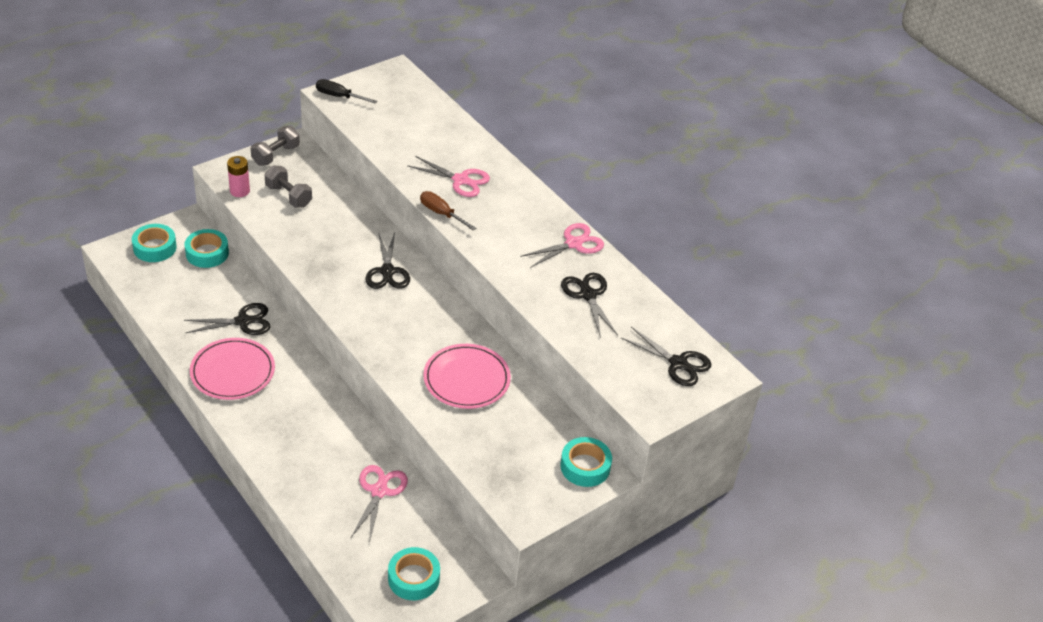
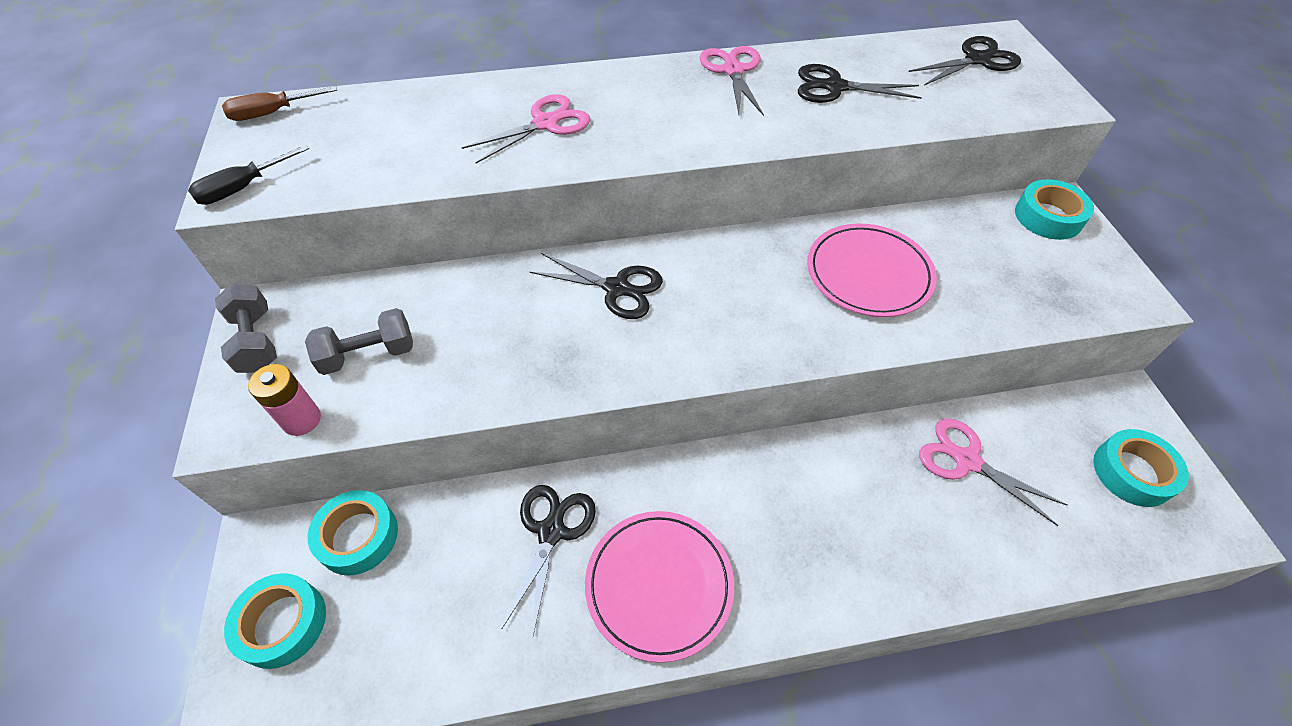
camera: 60 degrees left, 10 degrees up
brown screwdriver [420,191,476,230] -> brown screwdriver moved to [222,86,337,121]

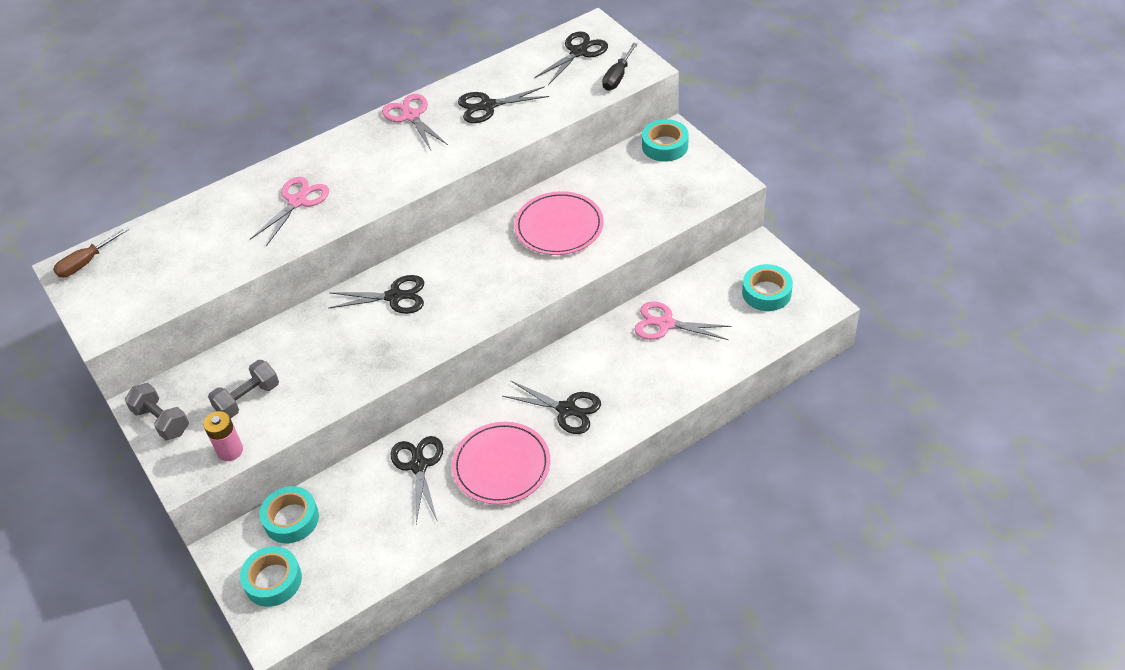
camera: 20 degrees left, 5 degrees down
black screwdriver [188,145,309,205] -> black screwdriver moved to [602,43,638,91]
none -> black scissors [502,380,601,434]

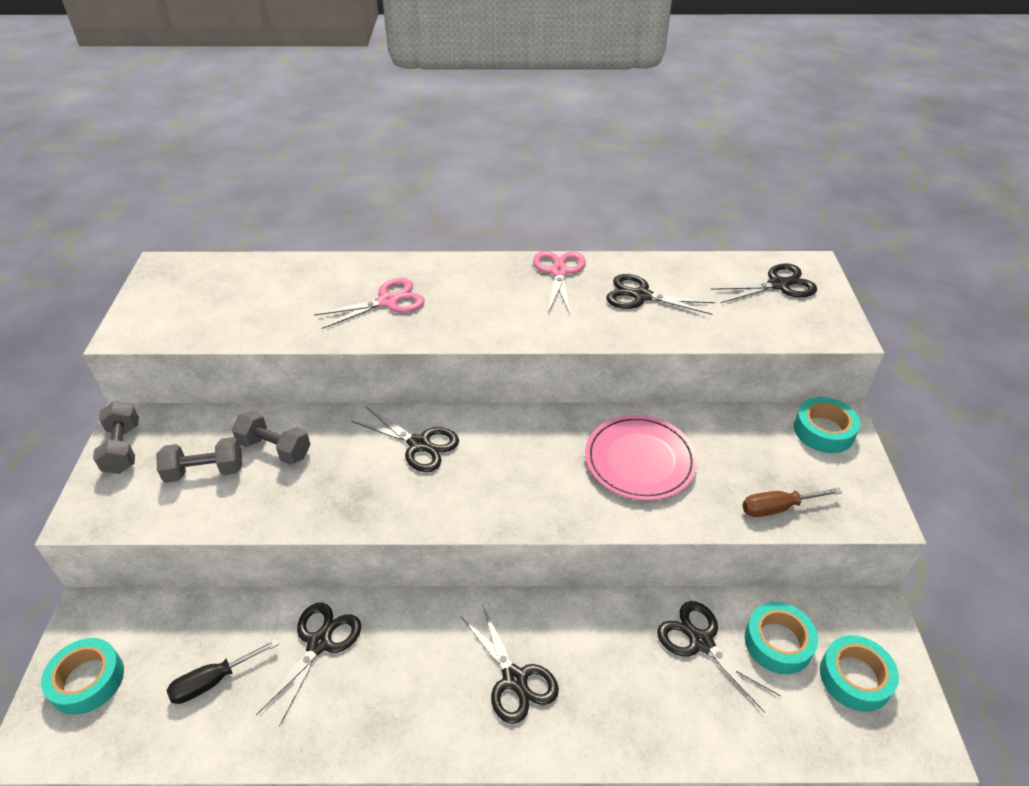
camera: 30 degrees right, 5 degrees down
brown screwdriver [53,227,129,278] -> brown screwdriver moved to [742,488,842,517]
pink battery [203,411,243,461] -> none
turquoise tape [260,486,319,543] -> turquoise tape moved to [745,602,818,674]
pink plate [452,422,550,504] -> none
black screwdriver [602,43,638,91] -> black screwdriver moved to [167,639,279,704]
pink scissors [634,301,732,340] -> black scissors [657,601,781,713]
none -> grey dumbbell [232,410,311,465]

